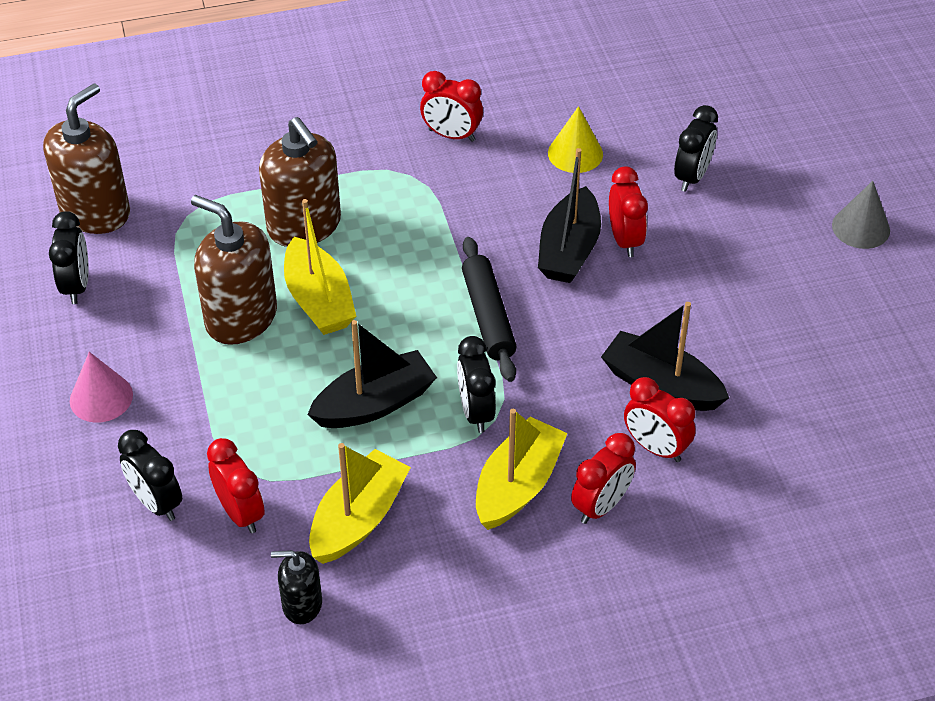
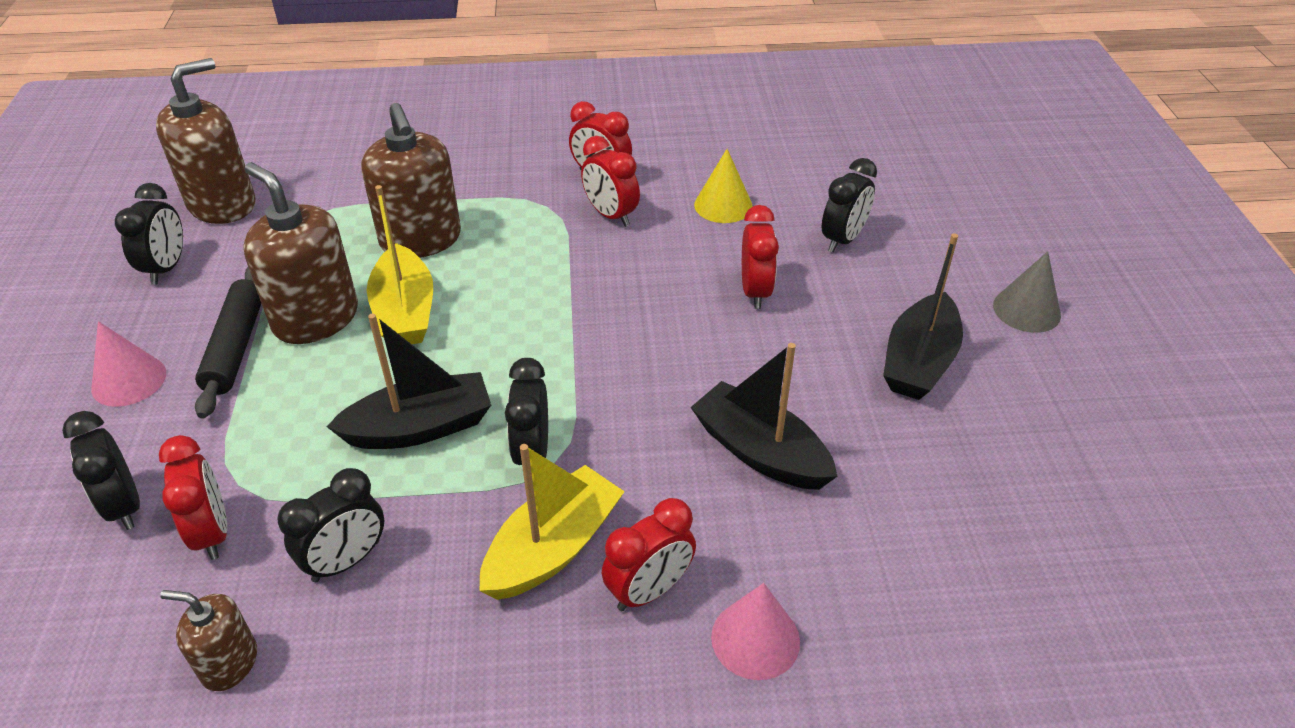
camera: 10 degrees right, 5 degrees down
black soap dispenser [271,550,322,624] -> brown soap dispenser [160,590,257,691]
yellow boat [309,443,411,564] -> black clock [277,468,384,582]
black rolling pin [462,237,517,382] -> black rolling pin moved to [195,267,261,419]
black boat [538,148,601,283] -> black boat moved to [883,234,963,400]
red clock [624,377,696,462] -> red clock moved to [581,136,640,227]
none -> pink cone [711,583,800,680]

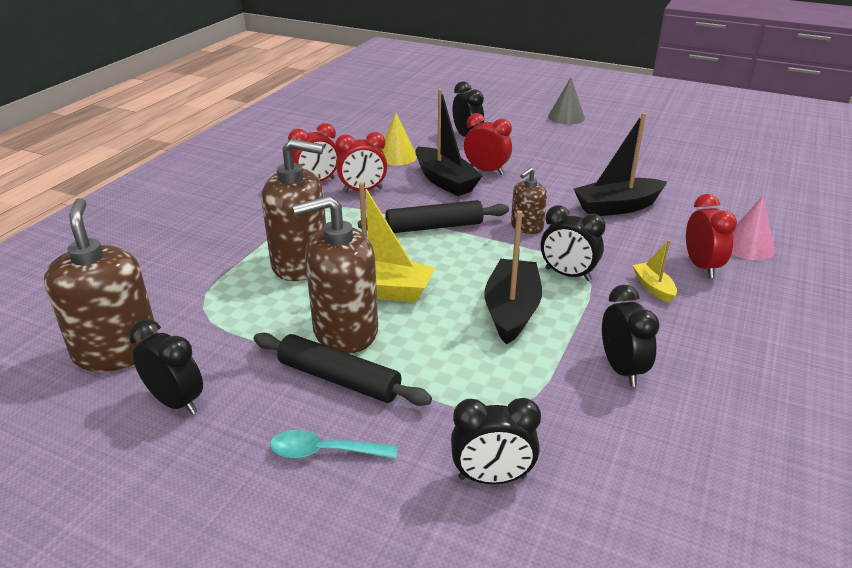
camera: 60 degrees left, 10 degrees down
pink cone [91,321,166,407] -> turquoise spoon [270,430,398,459]
red clock [159,435,227,560] -> none
brown soap dispenser [160,590,257,691] -> brown soap dispenser moved to [511,167,547,234]
yellow boat [479,444,625,600] -> yellow boat [633,240,677,303], size x0.52
black boat [883,234,963,400] -> black boat moved to [415,89,482,196]
none -> black rolling pin [358,200,509,233]

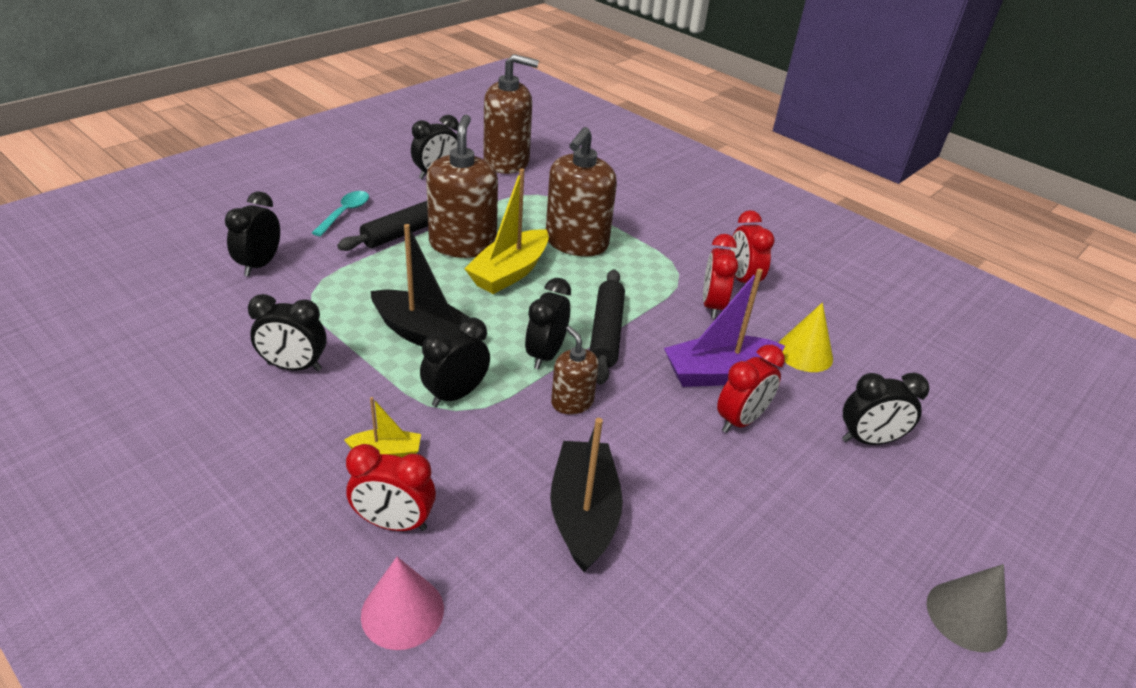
camera: 105 degrees right, 5 degrees up
black boat [415,89,482,196] -> purple boat [664,269,785,387]
none -> black clock [525,278,571,369]

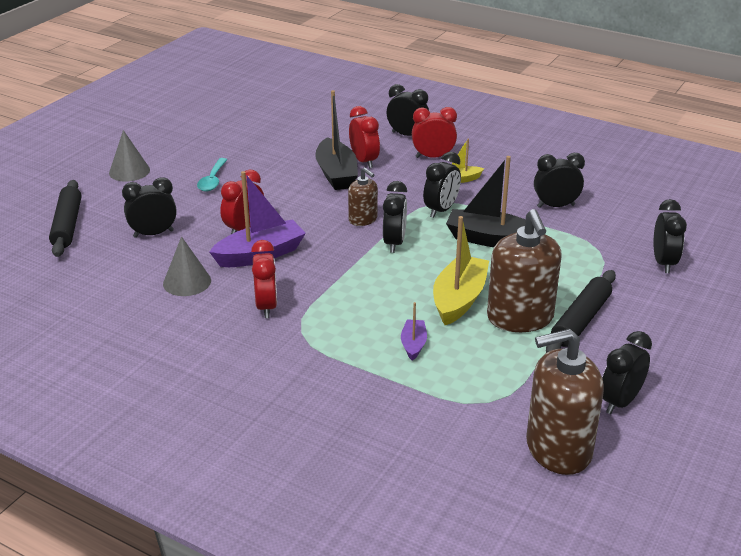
camera: 170 degrees right, 5 degrees down
turquoise spoon [312,191,369,236] -> turquoise spoon moved to [197,158,228,191]
pink cone [361,557,444,650] -> black clock [387,84,429,136]
brown soap dispenser [546,127,617,256] -> purple boat [401,302,427,361]
black rolling pin [590,269,625,385] -> black rolling pin moved to [49,180,81,257]
red clock [730,210,774,290] -> red clock moved to [349,106,380,168]
yellow cone [779,302,833,372] -> grey cone [163,236,211,296]

